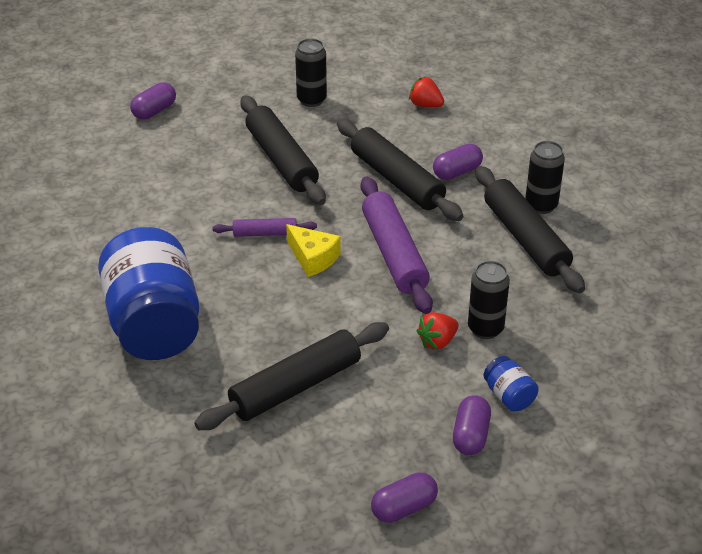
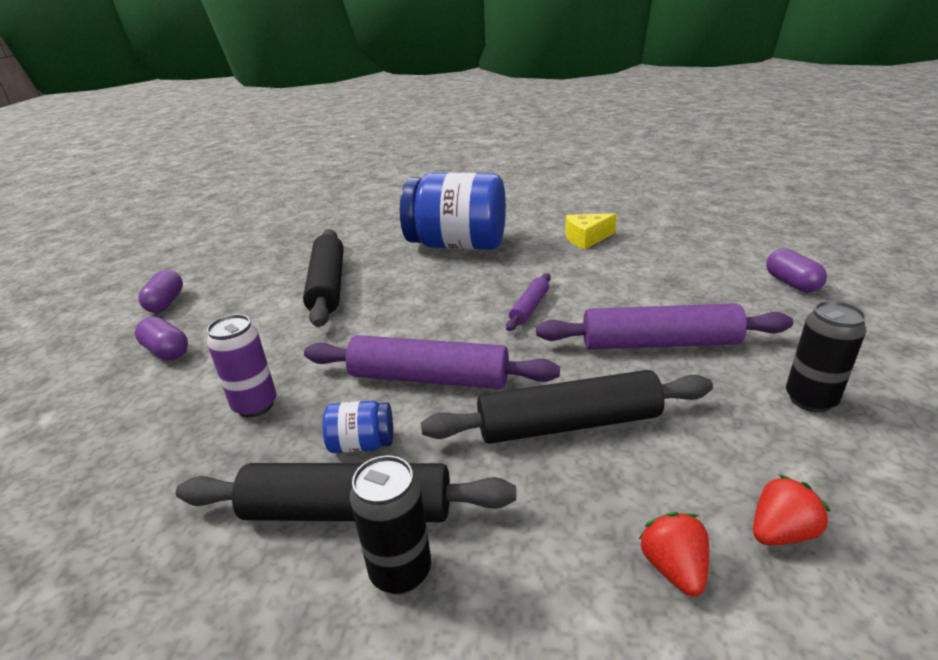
camera: 120 degrees right, 10 degrees down
black rolling pin [240,95,326,205] -> purple rolling pin [536,303,793,349]
yellow cheese [286,224,341,277] -> yellow cheese moved to [565,214,617,249]
red strawberry [417,312,458,350] -> red strawberry moved to [639,512,709,596]
purple capsule [433,144,483,180] -> none
black can [468,261,510,339] -> purple can [207,314,276,418]
blue jar [484,356,539,412] -> blue jar moved to [323,401,393,453]

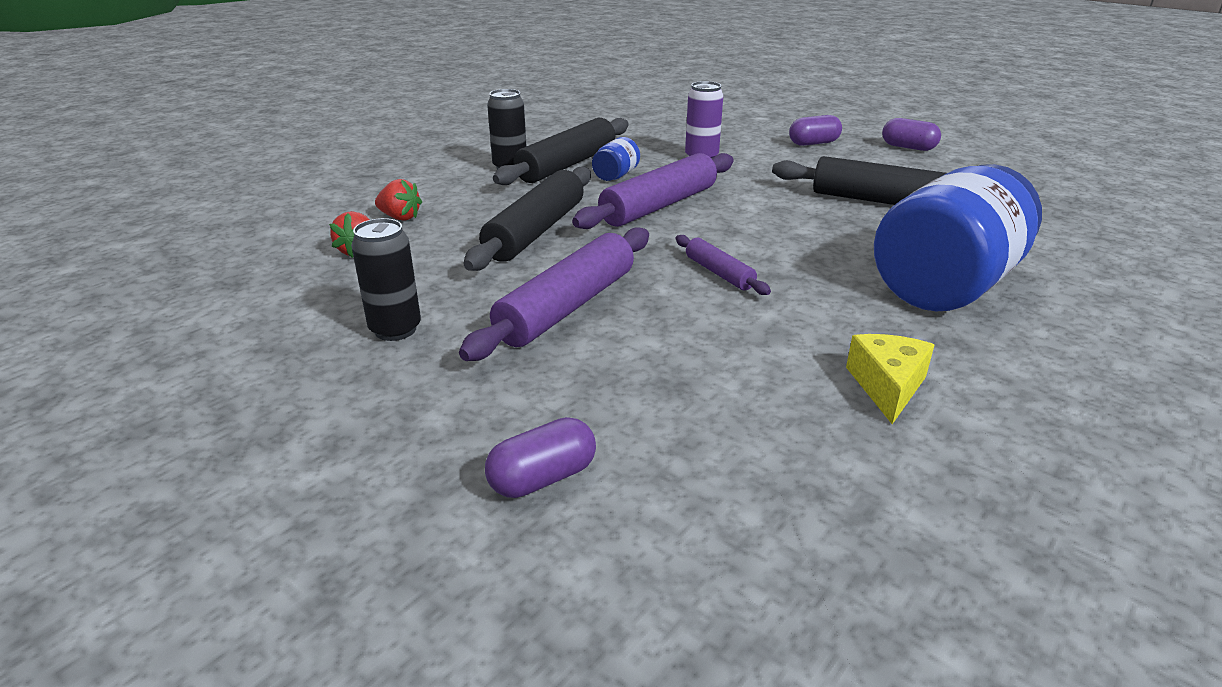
camera: 120 degrees right, 0 degrees up
purple capsule [766,249,827,292] -> purple capsule turned 45 degrees counterclockwise [485,417,596,498]

